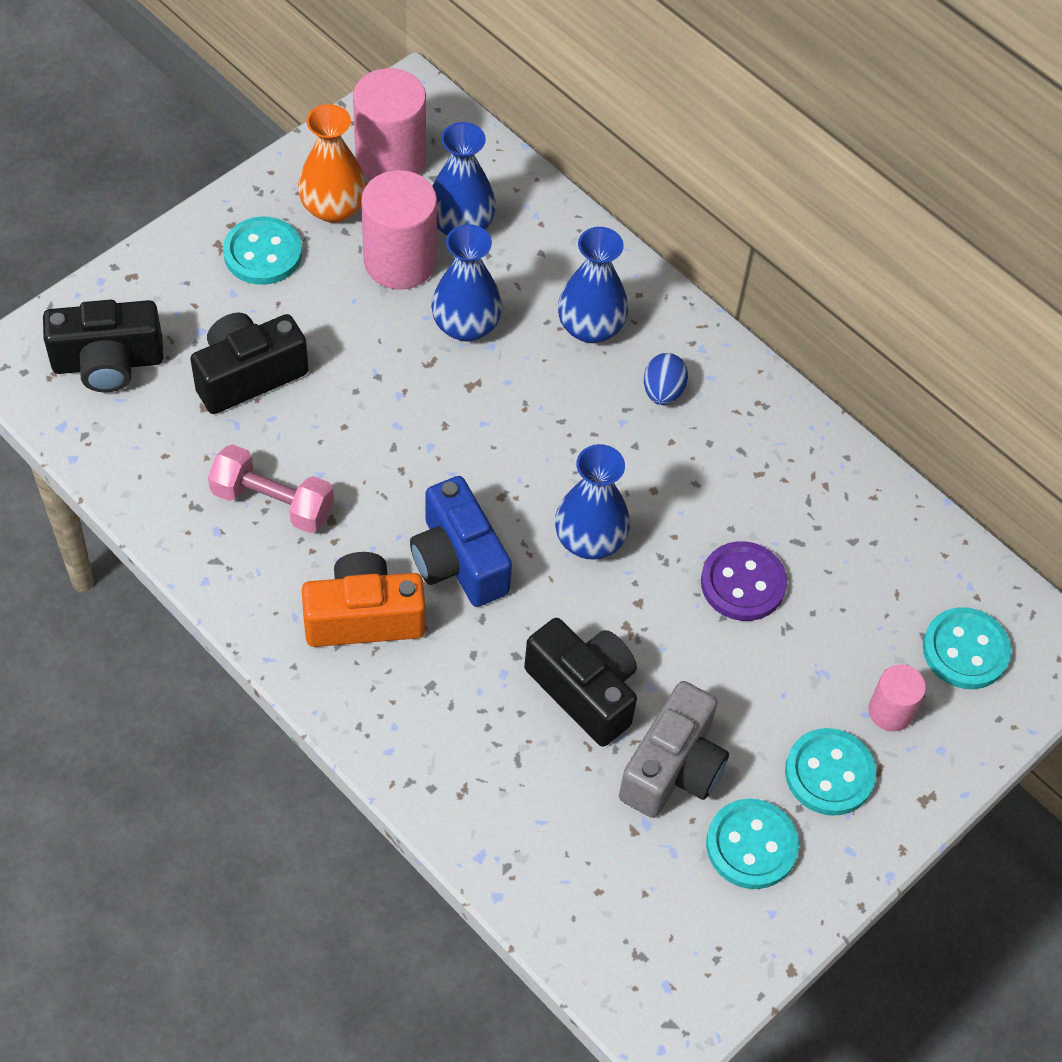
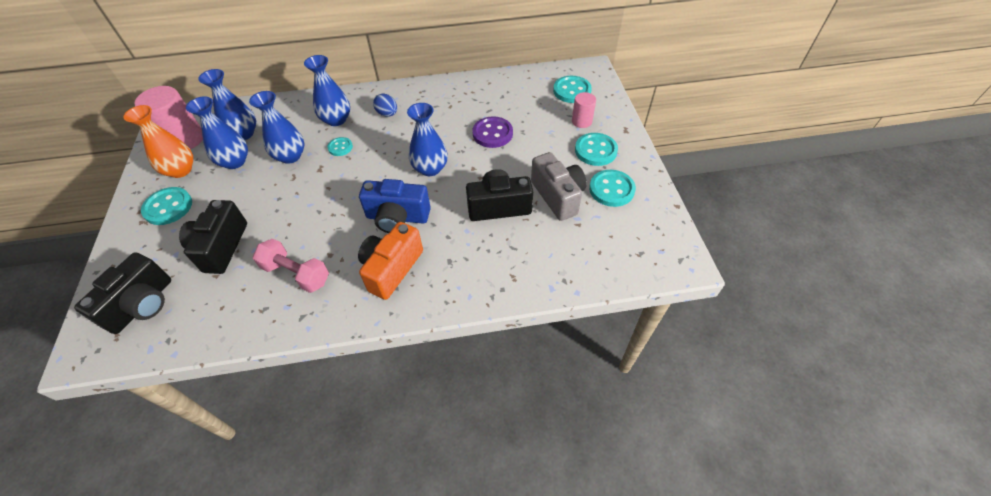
camera: 50 degrees left, 5 degrees down
pink dumbbell [208,444,334,533] -> pink dumbbell turned 60 degrees clockwise [253,239,329,293]
pink cylinder [361,170,437,290] -> blue vase [186,96,248,169]
none -> turquoise button [327,137,353,156]

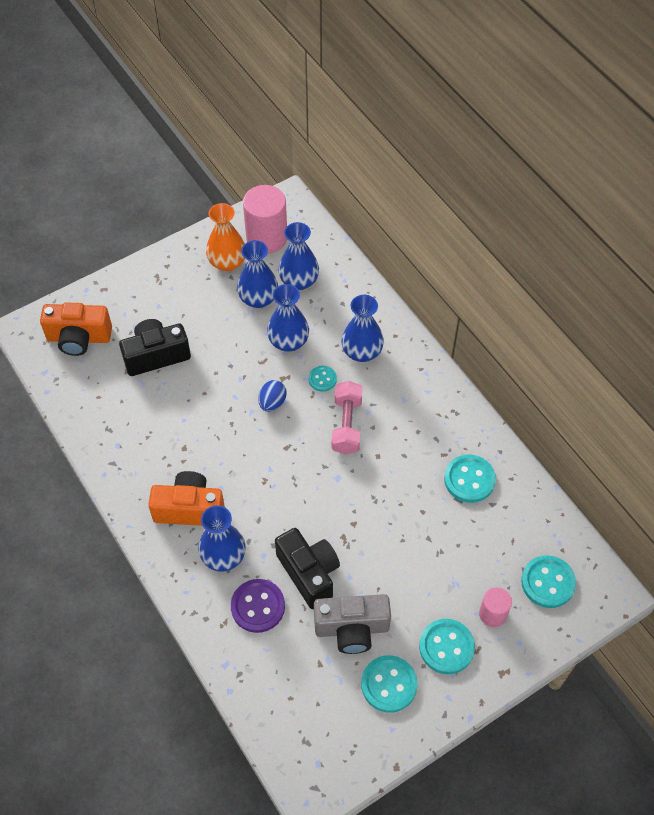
camera: 65 degrees right, 5 degrees up
black camera [74,252,171,334] -> orange camera [40,302,112,356]
turquoise button [141,187,192,225] -> turquoise button moved to [444,454,496,503]
pink dumbbell [253,239,329,293] -> pink dumbbell moved to [332,381,363,454]
blue camera [359,179,431,233] -> none
blue egg [373,94,397,117] -> blue egg moved to [258,380,287,412]
blue vase [407,103,448,176] -> blue vase moved to [198,505,246,571]
purple button [472,116,513,148] -> purple button moved to [231,579,285,633]
grey camera [531,152,587,221] -> grey camera turned 45 degrees clockwise [314,594,391,654]

